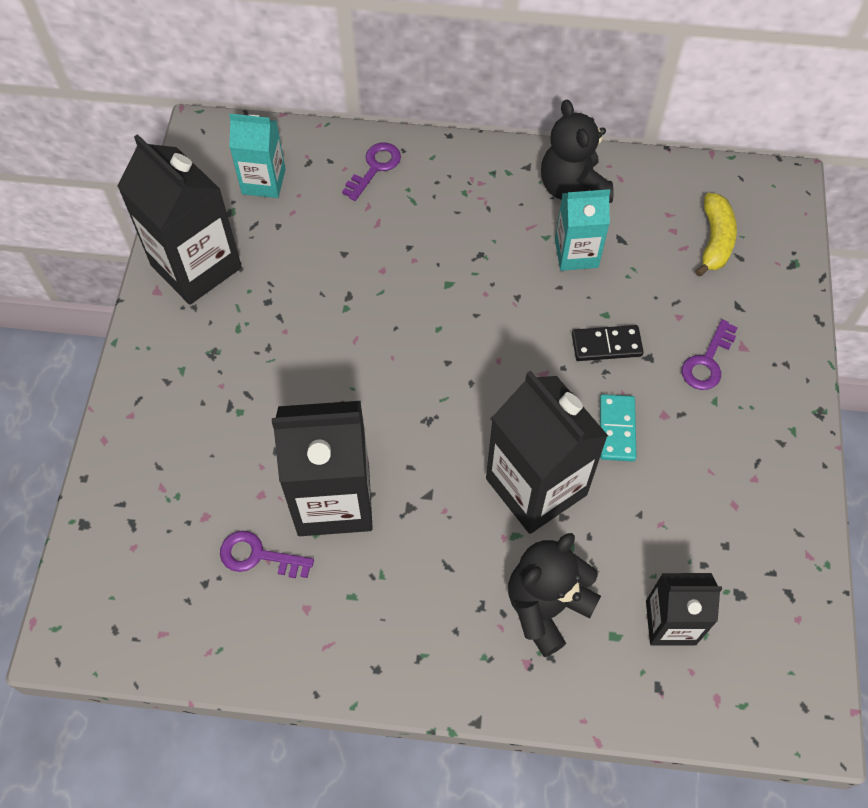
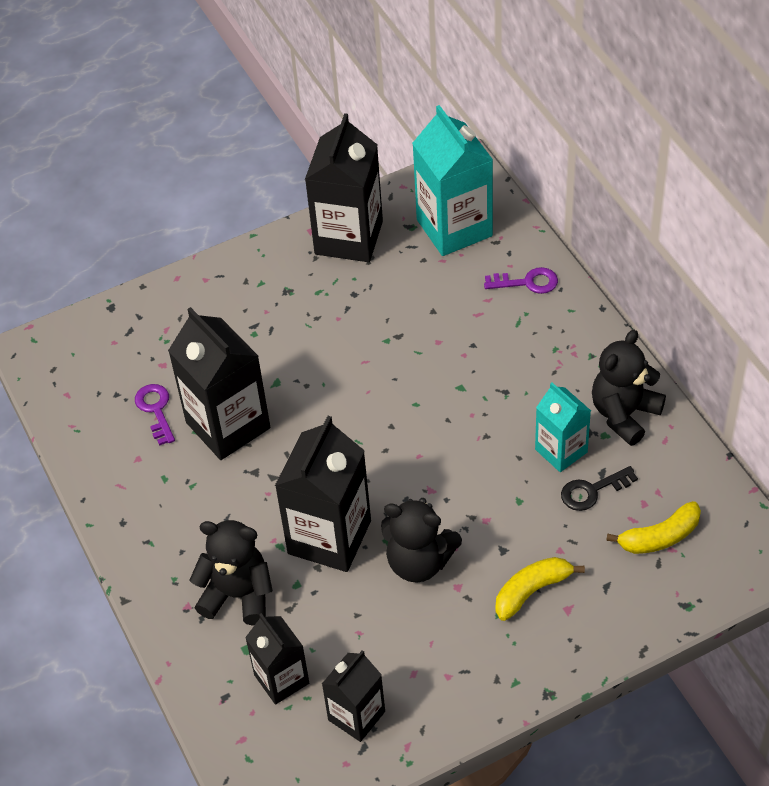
camera: 60 degrees right, 10 degrees down
turquoise carton [229,114,286,198] -> turquoise carton [412,105,493,256], size x1.68
black domino [572,325,644,361] -> none
turquoise domino [600,394,637,461] -> black teddy bear [381,498,462,582]
purple key [682,319,738,390] -> yellow banana [496,557,585,621]
none -> black carton [322,650,385,742]
none -> black key [561,466,638,511]

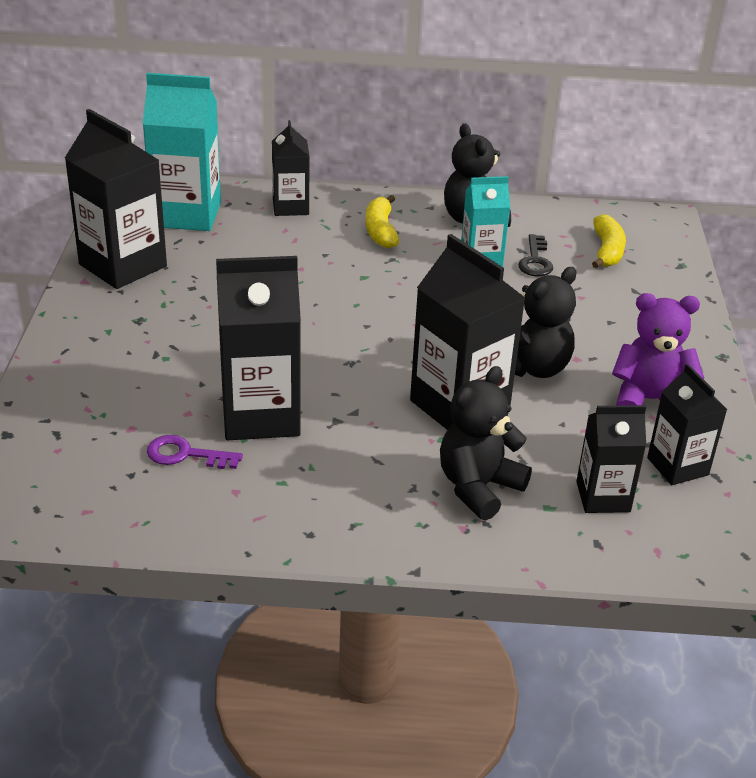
camera: 65 degrees left, 15 degrees down
purple key [484,267,558,294] -> black carton [272,120,310,216]
yellow banana [496,557,585,621] -> yellow banana moved to [365,195,399,248]
none -> purple teddy bear [612,293,704,406]

